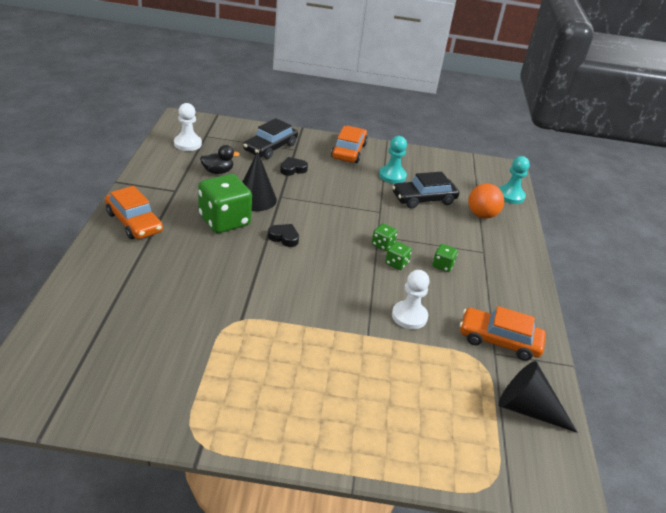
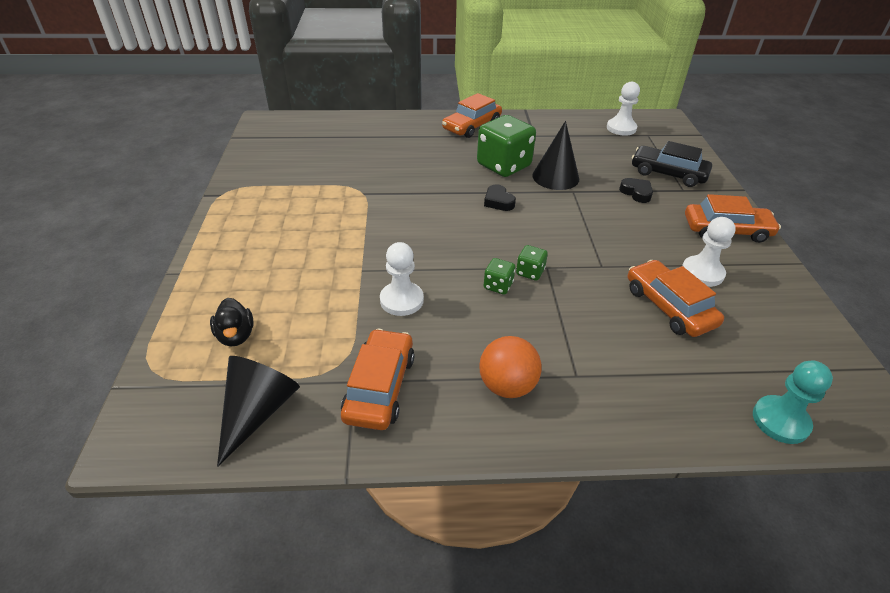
camera: 85 degrees right, 5 degrees up
black duck [200,145,240,174] -> black duck moved to [210,298,254,346]
black heart [268,224,299,247] -> black heart turned 135 degrees clockwise [484,184,516,211]
turquoise pawn [379,136,407,184] -> white pawn [682,217,736,287]
black car [392,172,459,209] -> orange car [628,260,724,337]
green dice [432,244,458,272] -> none
orange ball [468,184,504,219] -> orange ball moved to [479,336,542,398]

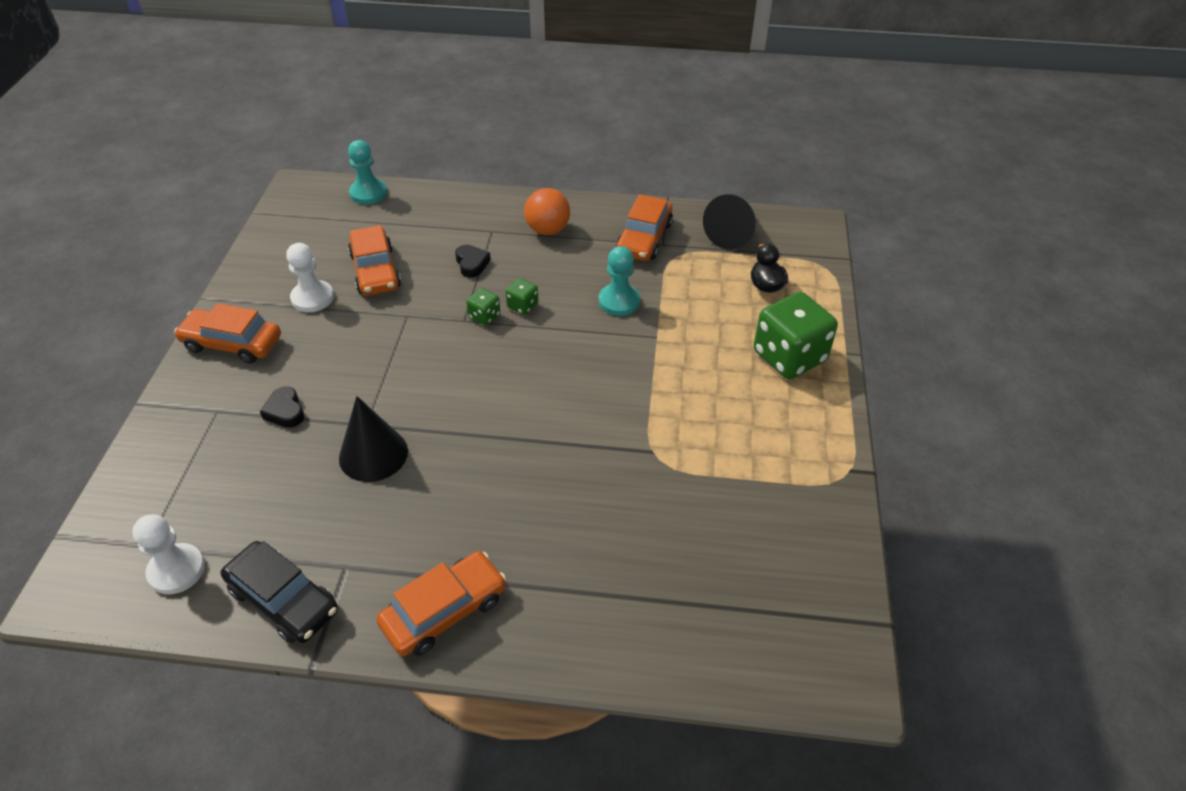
camera: 170 degrees left, 5 degrees up
white pawn [380,242,424,316] -> turquoise pawn [599,246,640,316]
green dice [477,115,536,177] -> green dice moved to [754,292,838,379]
black heart [484,184,516,211] -> black heart moved to [455,245,491,278]
black car [632,141,712,187] -> black car moved to [221,541,338,643]

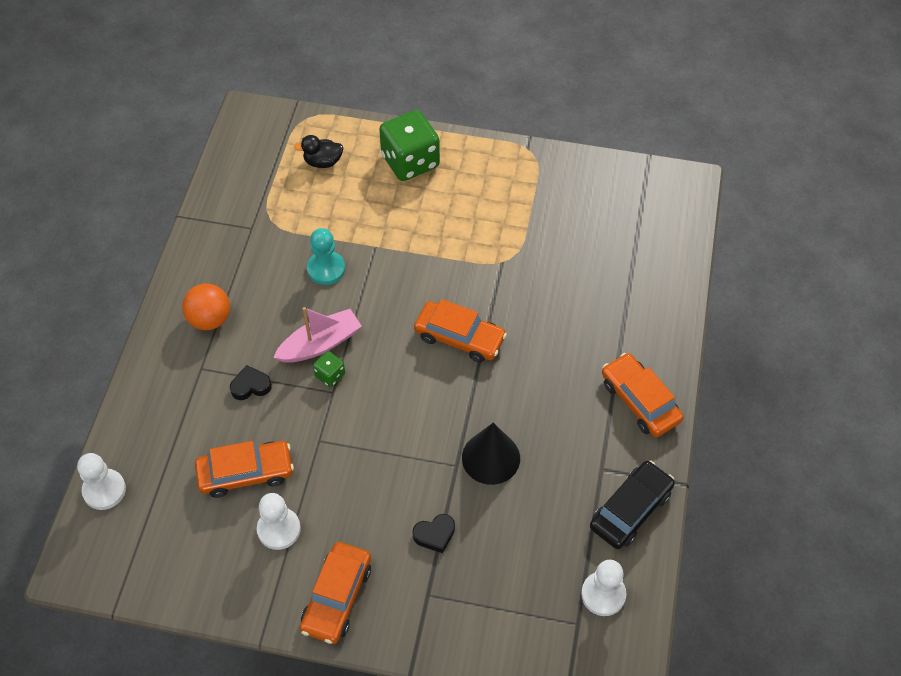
camera: 85 degrees left, 10 degrees up
turquoise pawn [348,140,387,204] -> white pawn [77,453,126,510]
green dice [505,278,539,315] -> pink boat [273,307,362,363]
orange car [616,194,673,261] -> orange car moved to [414,299,507,362]
black cone [703,194,756,250] -> none

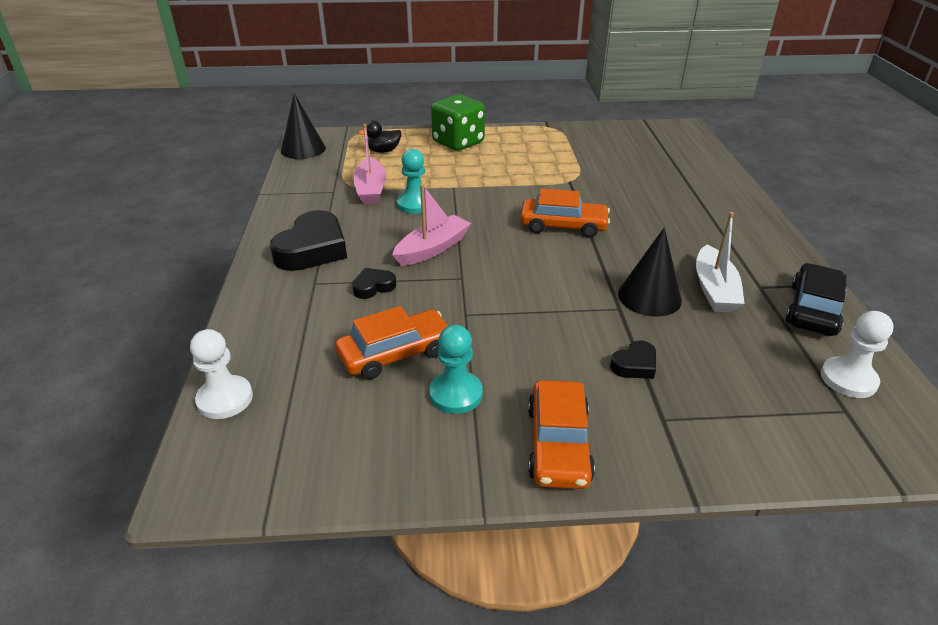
camera: 15 degrees left, 20 degrees down
orange ball [182,284,230,330] -> black heart [270,210,347,271]
white pawn [257,493,301,550] -> turquoise pawn [429,325,483,414]
green dice [313,351,345,387] -> none
orange car [602,353,683,437] -> none
none -> black cone [281,93,326,159]
none -> pink boat [353,124,386,204]
none -> white boat [696,212,745,312]

